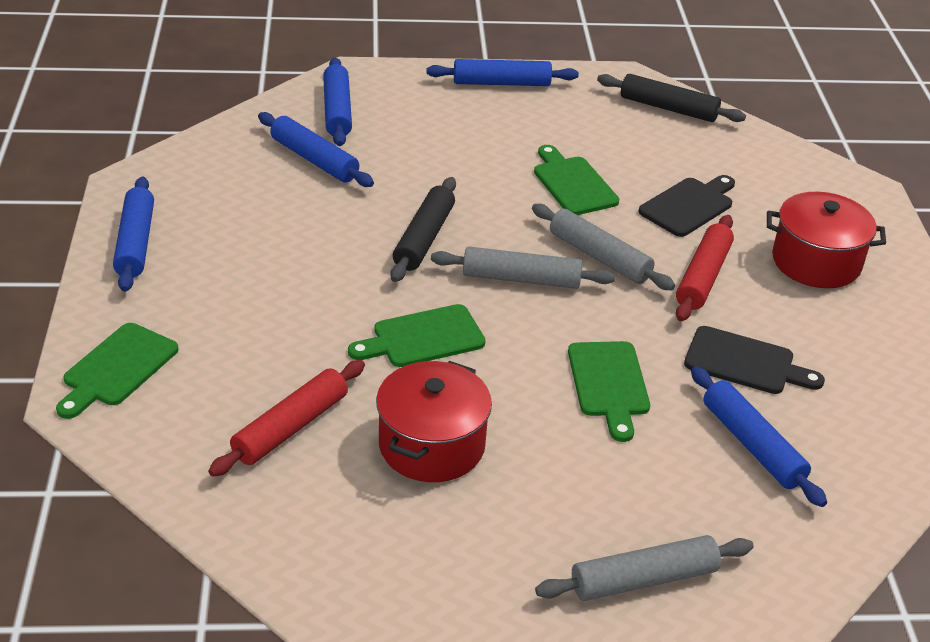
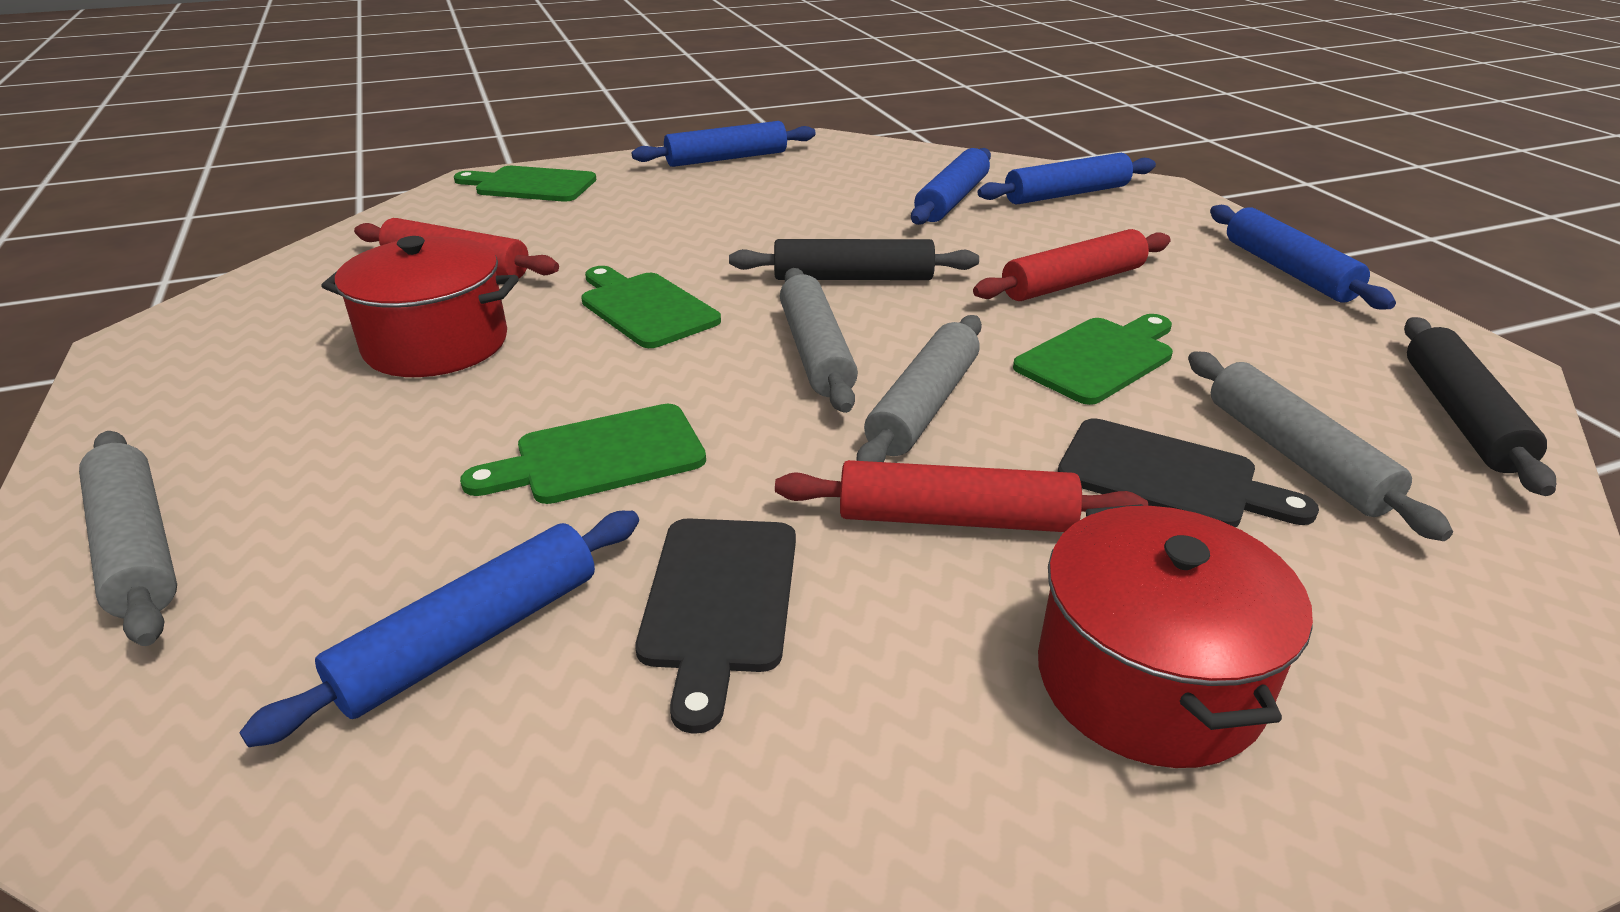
camera: 75 degrees right, 5 degrees down
none -> red rolling pin [973,229,1171,301]
none -> grey rolling pin [1188,351,1453,541]

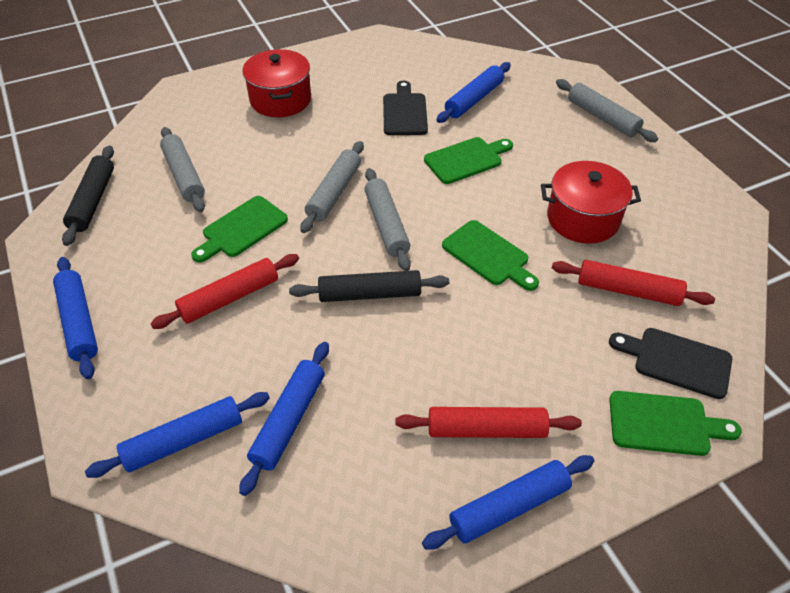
camera: 175 degrees right, 15 degrees up
red rolling pin [775,460,1148,532] -> red rolling pin moved to [395,407,582,438]
black cutting board [1058,418,1319,527] -> black cutting board moved to [609,328,732,399]

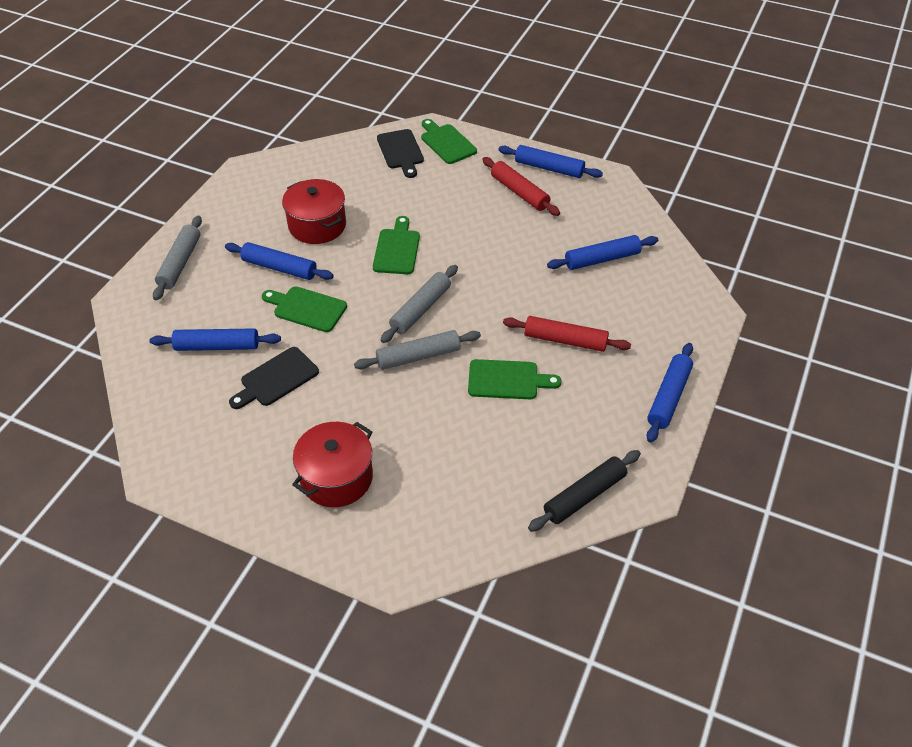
camera: 130 degrees left, 0 degrees up
blue rolling pin [85,392,270,478] -> blue rolling pin moved to [225,242,334,280]
grey rolling pin [160,127,205,212] -> none
black rolling pin [289,270,449,302] -> none
red rolling pin [552,260,715,306] -> none

